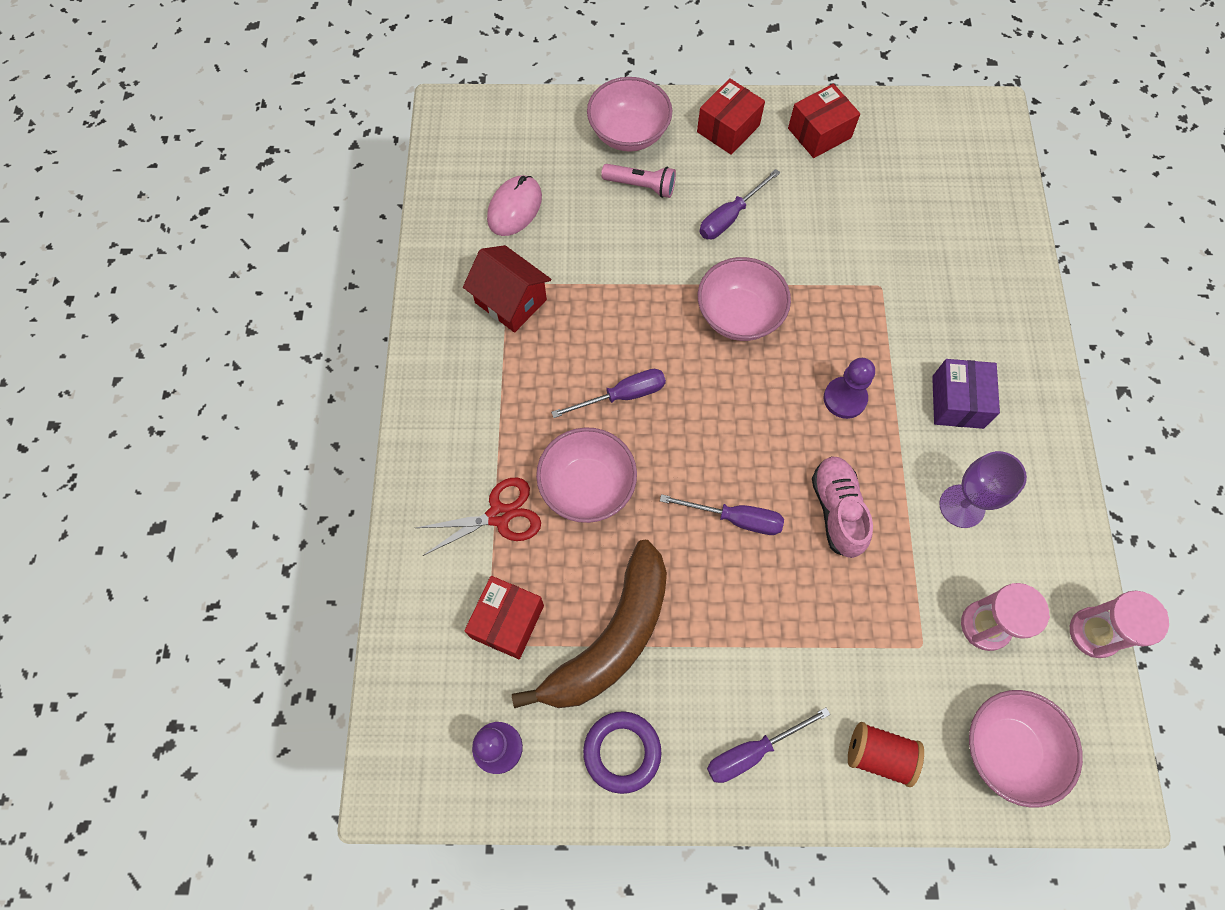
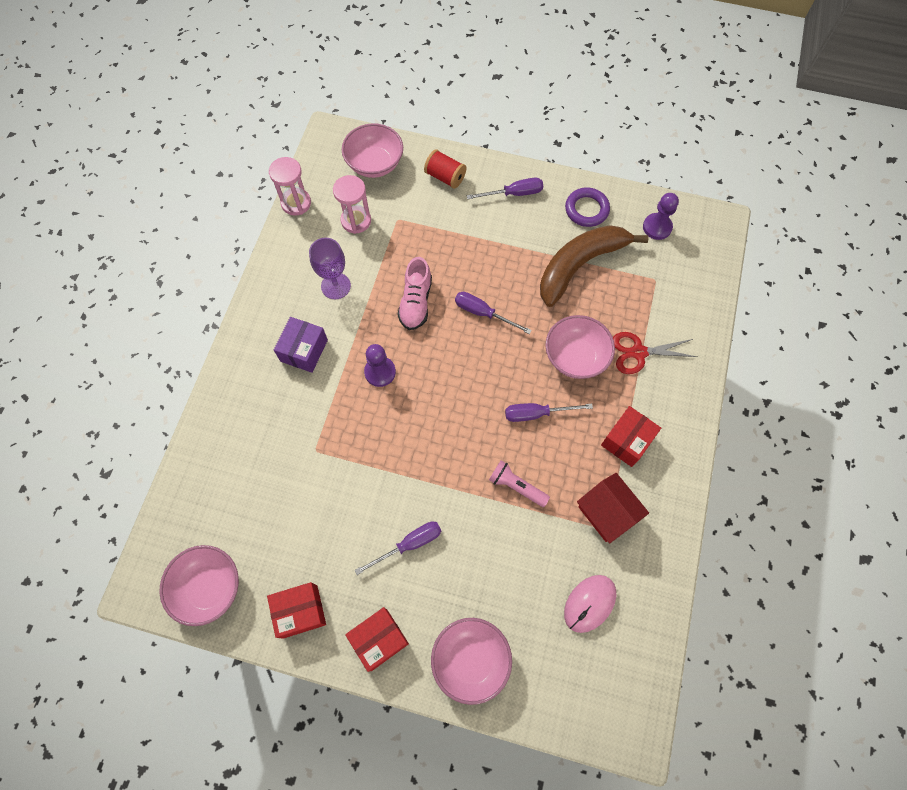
camera: 165 degrees left, 0 degrees up
red box [464,576,544,659] -> red box moved to [601,406,661,467]
pink flashlight [601,164,676,198] -> pink flashlight moved to [489,460,550,507]
pink bowl [698,257,791,341] -> pink bowl moved to [160,545,239,626]

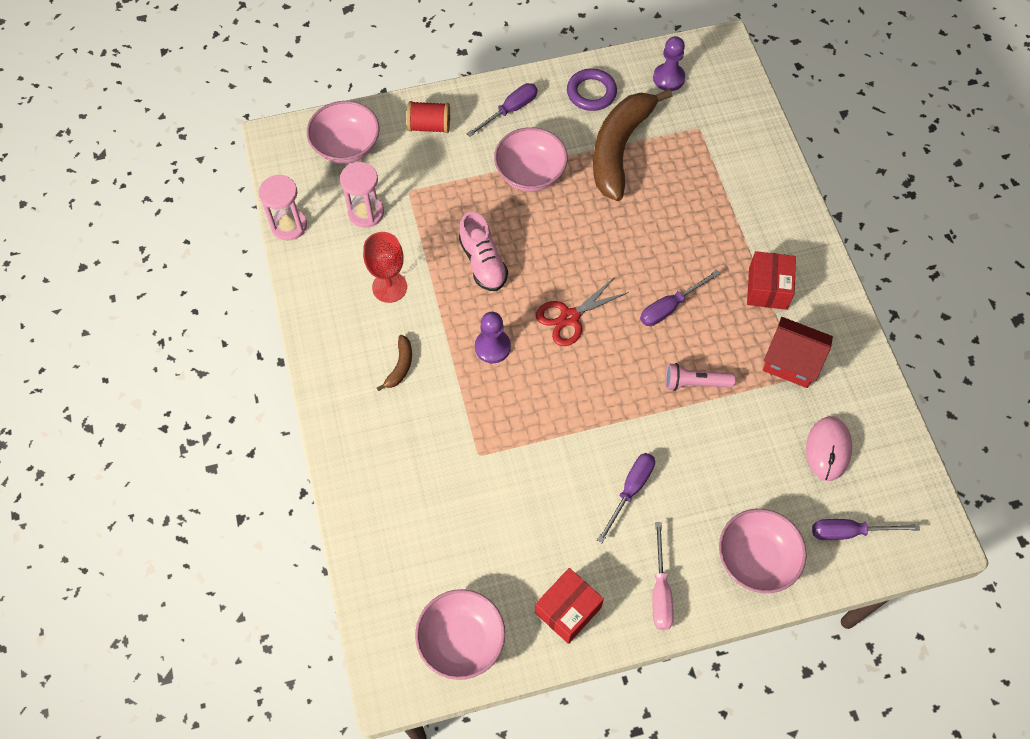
camera: 30 degrees left, 5 degrees down
purple box [274,317,328,373] -> brown banana [377,335,412,391]
purple goblet [309,238,351,299] -> red goblet [363,232,407,303]
red box [345,607,409,672] -> pink screwdriver [652,522,674,630]
purple screwdriver [455,292,532,334] -> purple screwdriver moved to [812,519,920,540]
pink bowl [545,315,615,379] -> pink bowl moved to [494,127,568,191]
red scissors [613,332,697,374] -> red scissors moved to [536,276,629,346]

